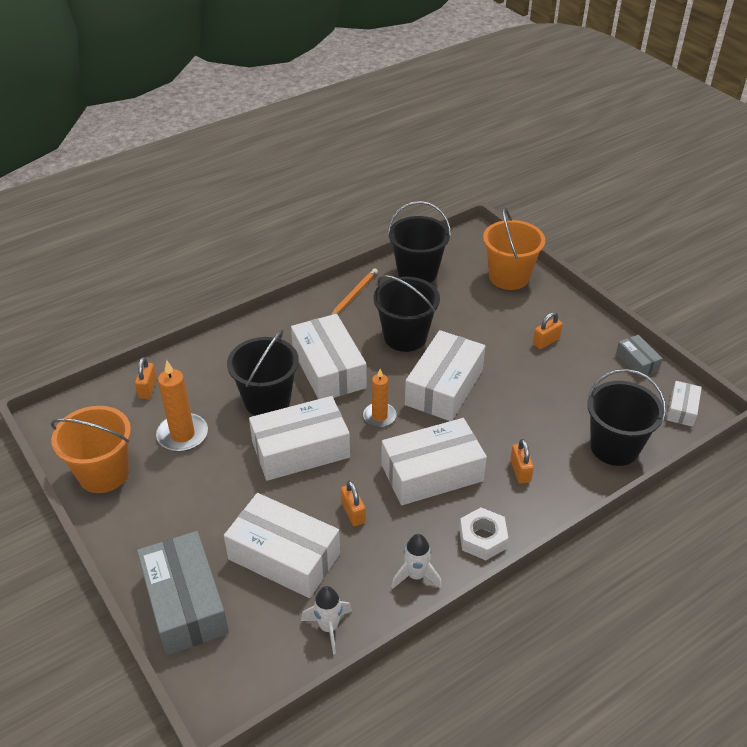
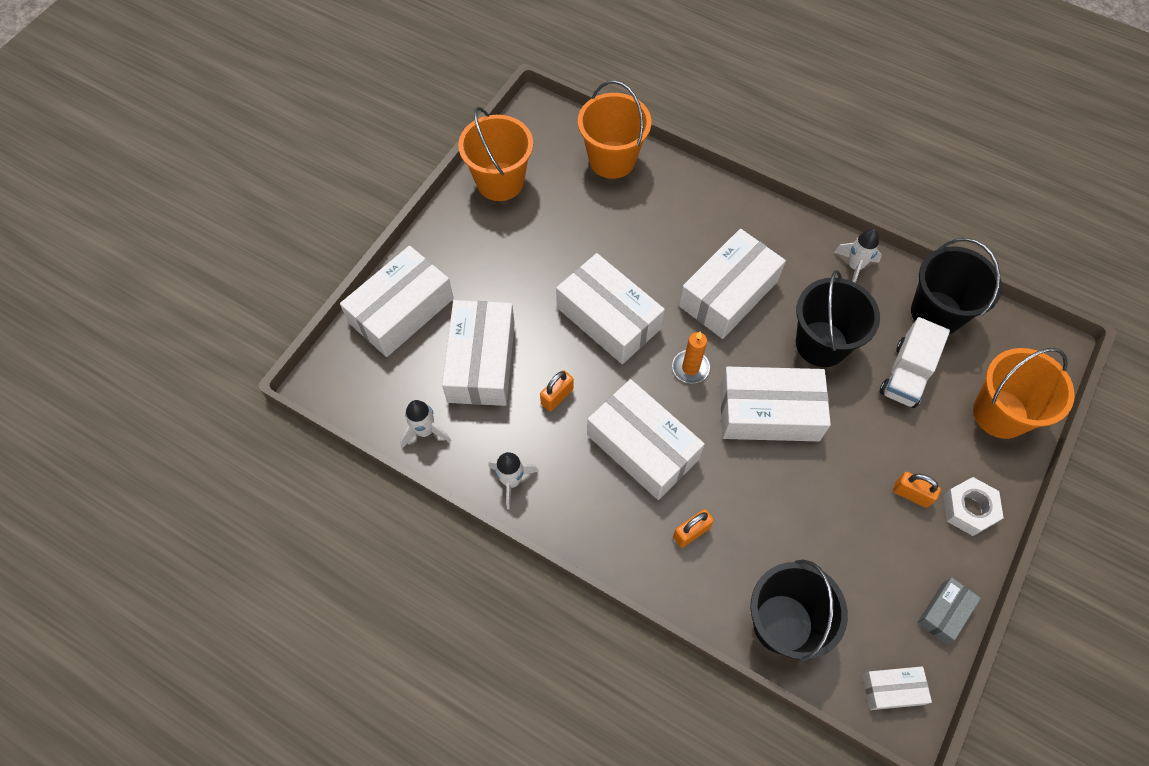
camera: 65 degrees right, 20 degrees up
orange padlock [135,357,157,399] -> orange bucket [578,80,651,179]
grey box [137,531,229,655] -> white box [340,246,454,357]
orange candle [156,360,208,452] -> none
black bucket [227,329,299,416] -> none
orange pencil [331,268,378,315] -> white rocket [834,229,882,282]
white nut [459,507,508,560] -> white nut moved to [943,477,1004,536]
none -> white truck [880,317,950,408]

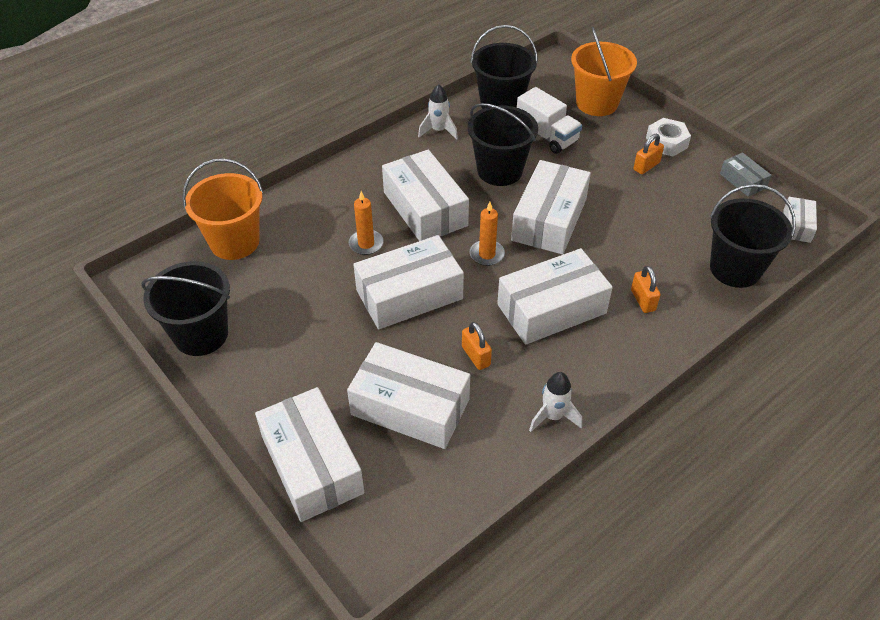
camera: 70 degrees left, 15 degrees down
white rocket [400,400,451,448] -> none
orange bucket [458,107,533,201] -> black bucket [142,261,230,356]
none -> orange candle [349,191,384,255]

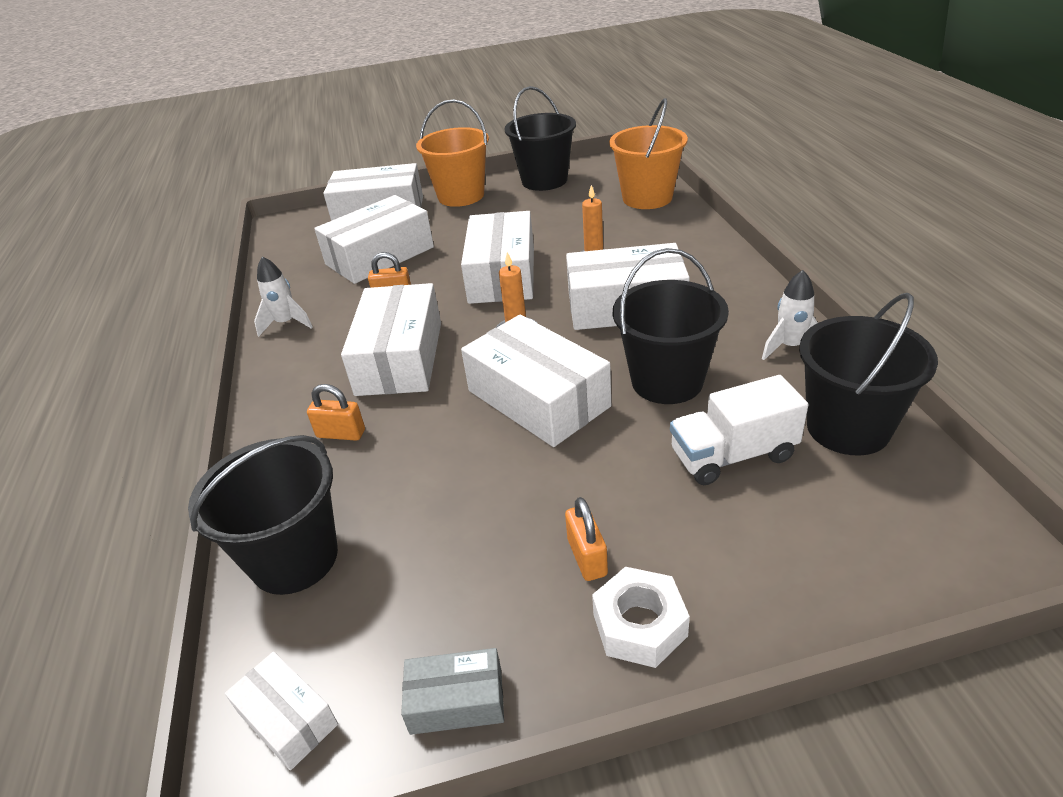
camera: 120 degrees right, 10 degrees down
orange bucket [571,27,637,116] -> orange bucket moved to [416,99,489,207]

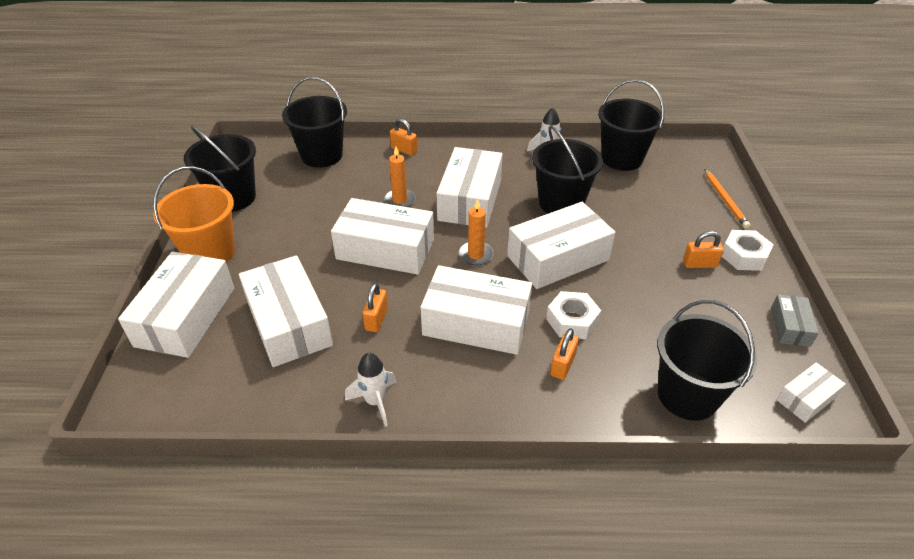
camera: 80 degrees left, 5 degrees up
orange bucket [609,98,688,209] -> black bucket [282,77,347,168]
white truck [670,375,808,485] -> none
none -> orange padlock [390,118,418,156]
none -> white nut [546,291,601,339]
none -> orange pencil [704,169,750,229]

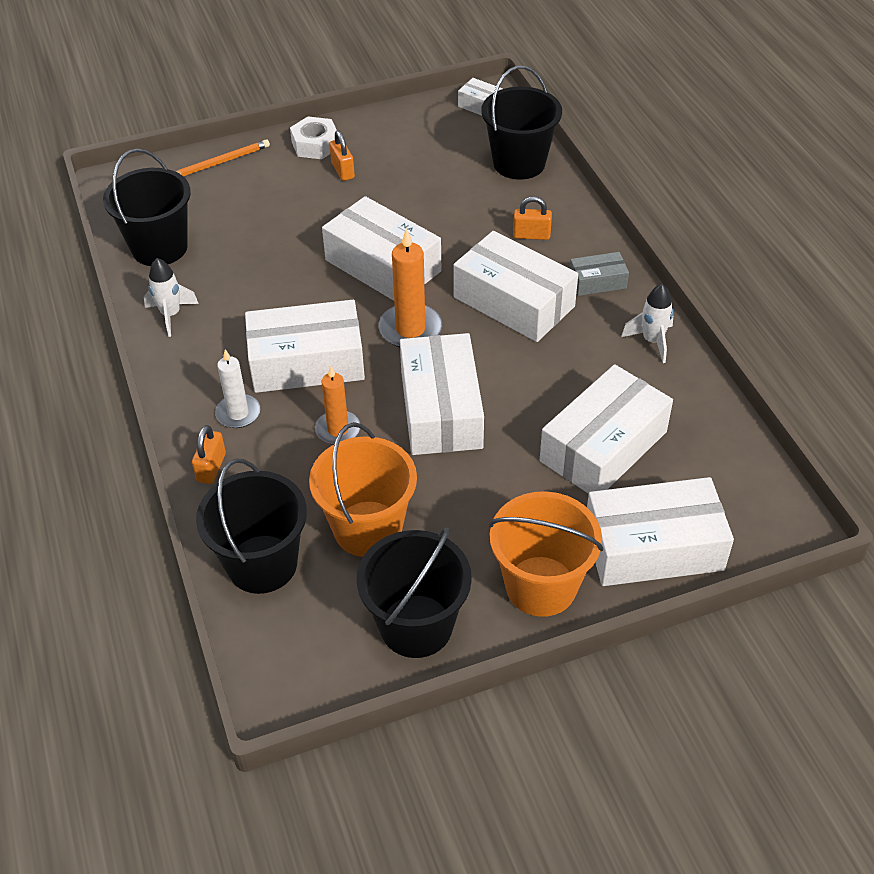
camera: 110 degrees left, 5 degrees up
orange padlock [362,283,388,332] -> none
white box [420,265,532,355] -> white box turned 45 degrees counterclockwise [453,231,578,342]
orange candle [459,199,493,265] -> orange candle [379,228,442,347], size x1.50
black bucket [532,125,603,214] -> none
white nut [546,291,601,339] -> none
grey box [771,294,819,347] -> grey box moved to [570,252,629,296]
none -> white candle [215,349,260,428]
none -> orange bucket [309,422,417,557]

